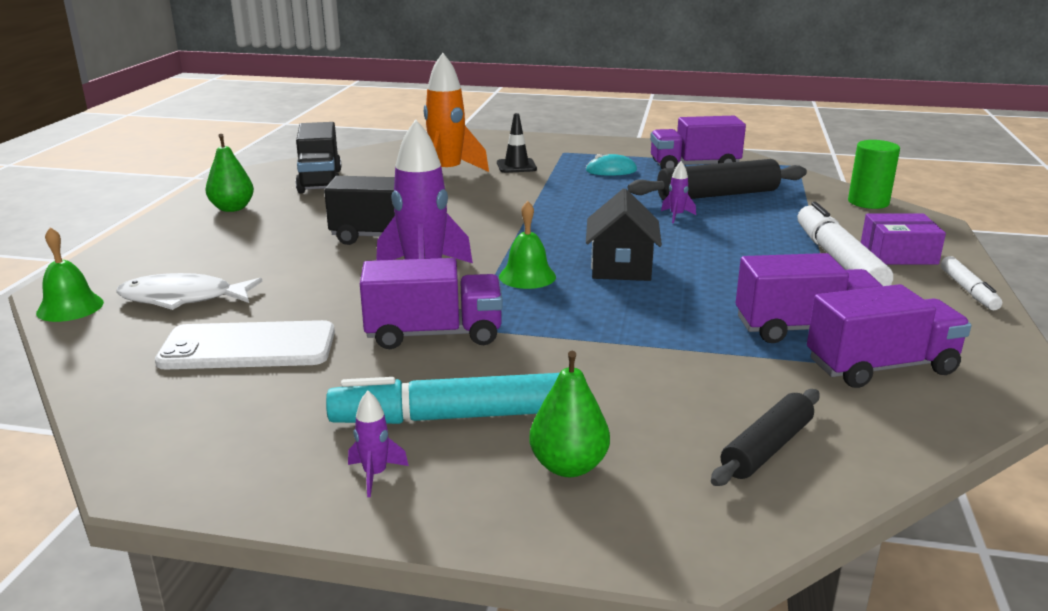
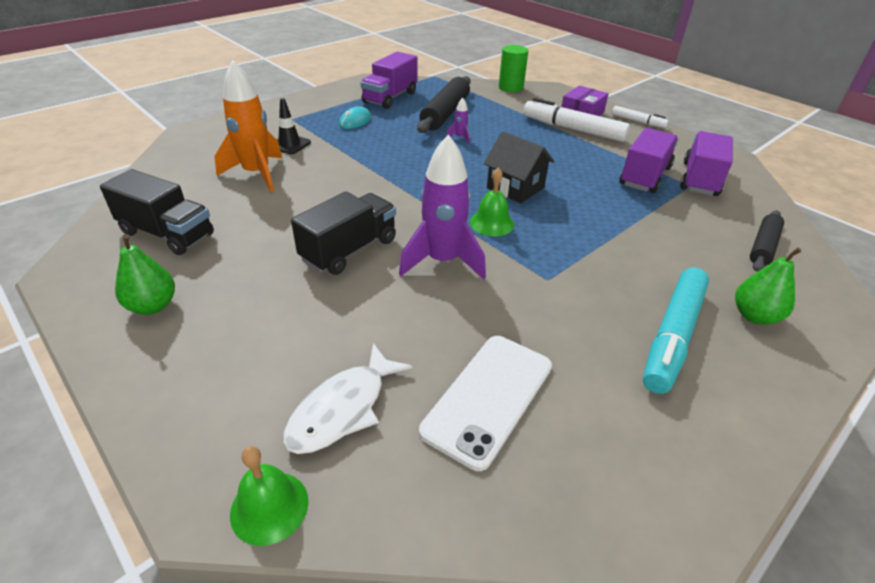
camera: 55 degrees left, 15 degrees up
purple rocket [348,391,409,497] -> none
purple truck [360,258,503,349] -> none
black rolling pin [711,389,820,486] -> black rolling pin turned 45 degrees clockwise [750,210,784,272]

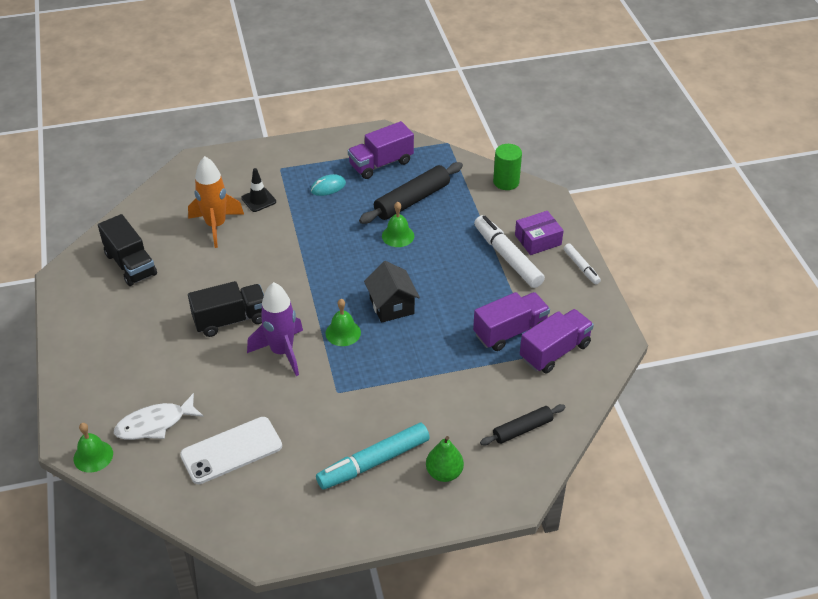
camera: 30 degrees right, 5 degrees up
green pear [115,234,175,315] -> none
purple rocket [446,98,470,144] -> green bell [382,202,414,247]

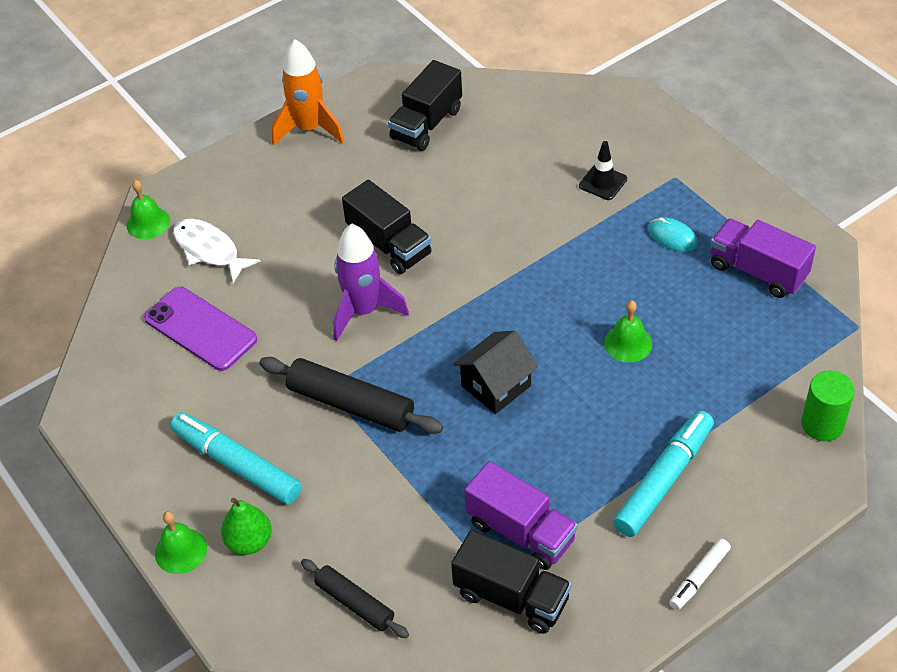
camera: 70 degrees right, 5 degrees up
white phone [180,417,282,484] -> purple phone [144,286,257,371]
orange rocket [188,156,244,248] -> orange rocket moved to [272,39,344,145]
green bell [326,299,361,346] -> green bell moved to [155,511,207,574]
black rolling pin [359,162,463,224] -> black rolling pin moved to [259,357,443,434]
white marker [474,215,545,288] -> turquoise marker [613,410,714,537]
purple box [515,211,564,255] -> none
purple truck [520,309,594,373] -> black truck [451,530,571,634]

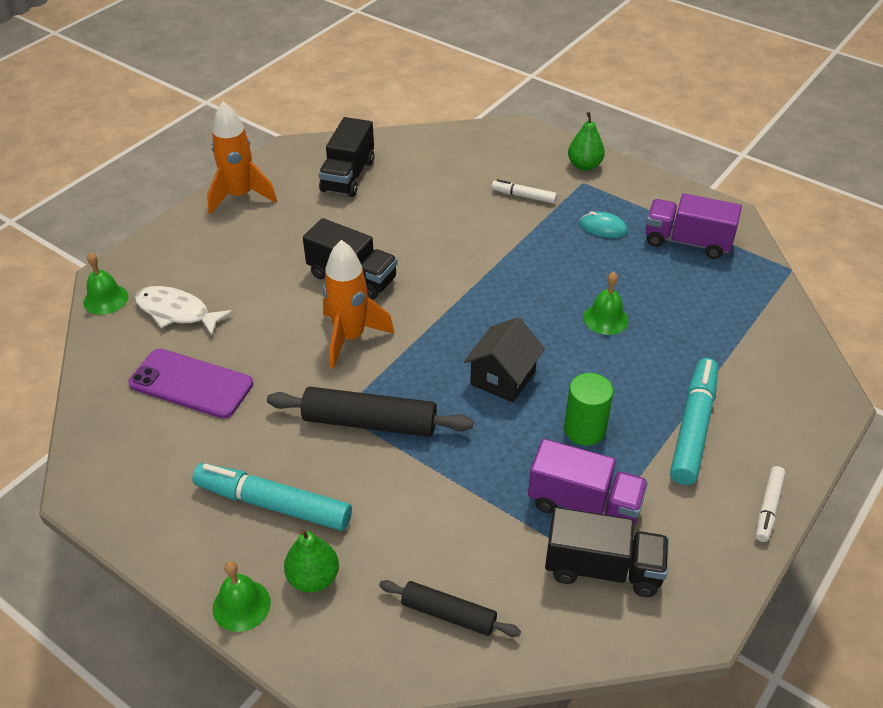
camera: 20 degrees left, 5 degrees down
purple rocket [333,224,409,341] -> orange rocket [322,240,395,369]
black traffic cone [579,141,627,200] -> white marker [492,179,557,204]
green cylinder [801,370,855,441] -> green cylinder moved to [564,373,613,446]
none -> green pear [568,112,605,171]

